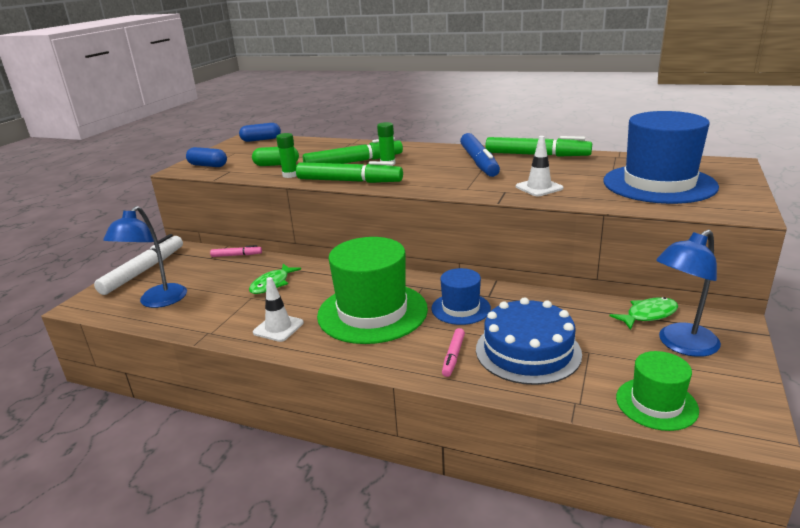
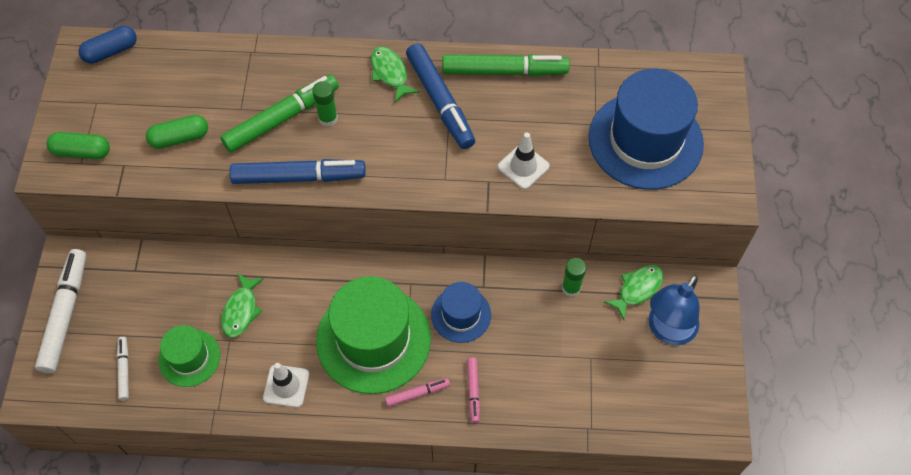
camera: 20 degrees left, 35 degrees up
blue lamp [103,206,187,308] -> white marker [117,337,129,400]
blue capsule [186,147,227,167] -> green capsule [46,132,110,159]
pink marker [210,245,262,257] -> pink marker moved to [385,378,450,407]
green glue stick [276,133,297,178] -> green glue stick moved to [562,258,586,297]
green marker [296,161,403,183] -> blue marker [229,159,366,184]
blue cake [476,297,582,385] -> none
green hat [616,351,699,431] -> green hat moved to [159,325,220,387]
none -> green fish [371,47,419,102]

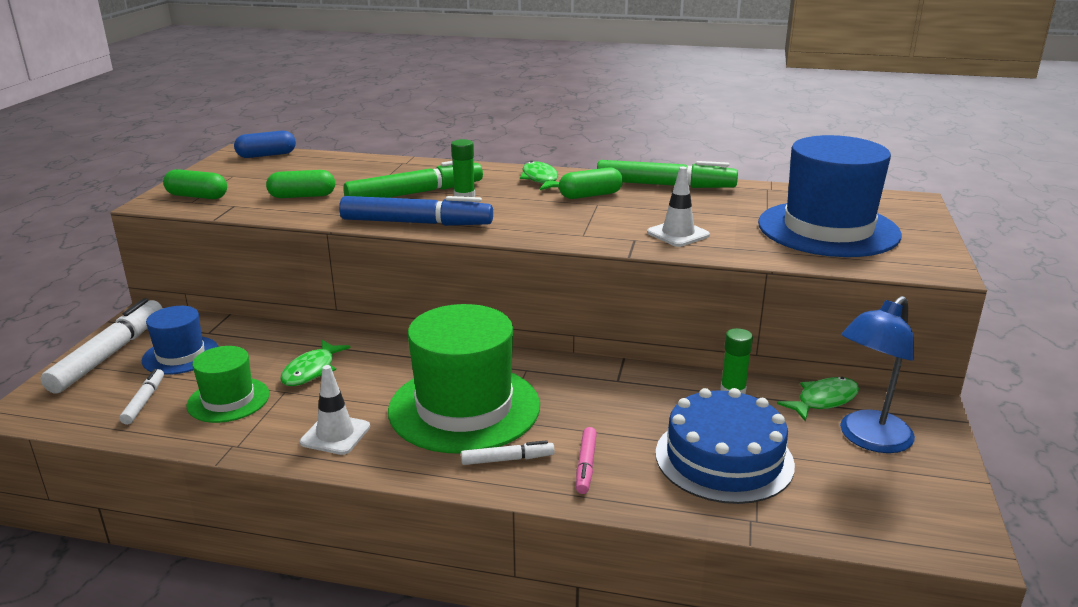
camera: 10 degrees right, 35 degrees down
pink marker [385,378,450,407] -> white marker [461,440,555,465]
blue marker [406,43,475,149] -> green capsule [559,168,623,199]
blue hat [431,282,491,343] -> blue hat moved to [142,306,218,375]
none -> blue cake [656,388,795,504]

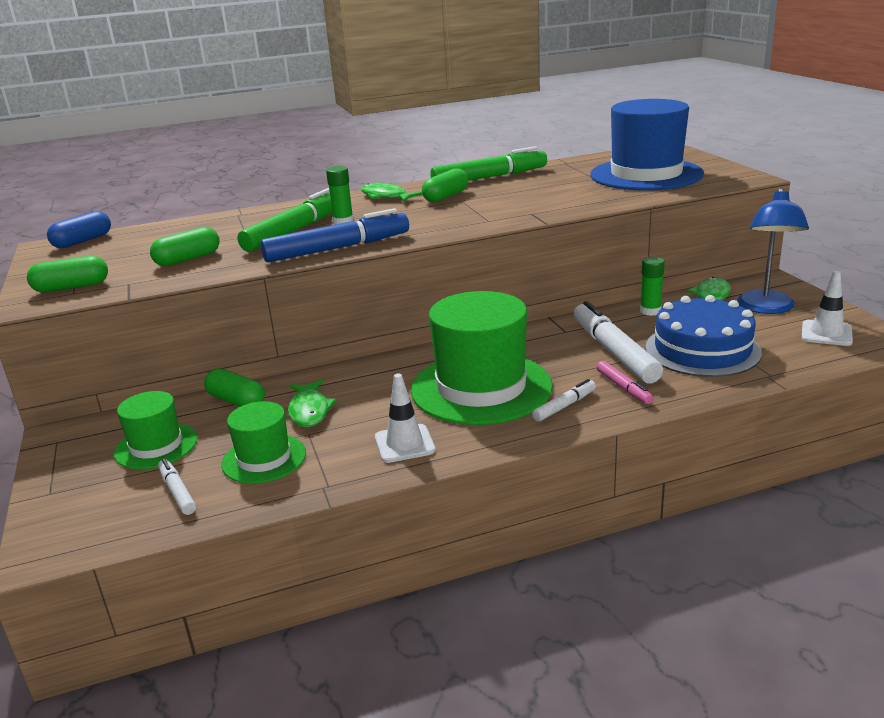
camera: 30 degrees left, 0 degrees up
white marker [41,298,163,393] -> white marker moved to [574,301,663,384]
blue hat [142,306,218,375] -> green hat [114,391,198,469]
white traffic cone [647,167,710,247] -> white traffic cone moved to [802,271,853,346]
none -> green capsule [204,369,265,407]

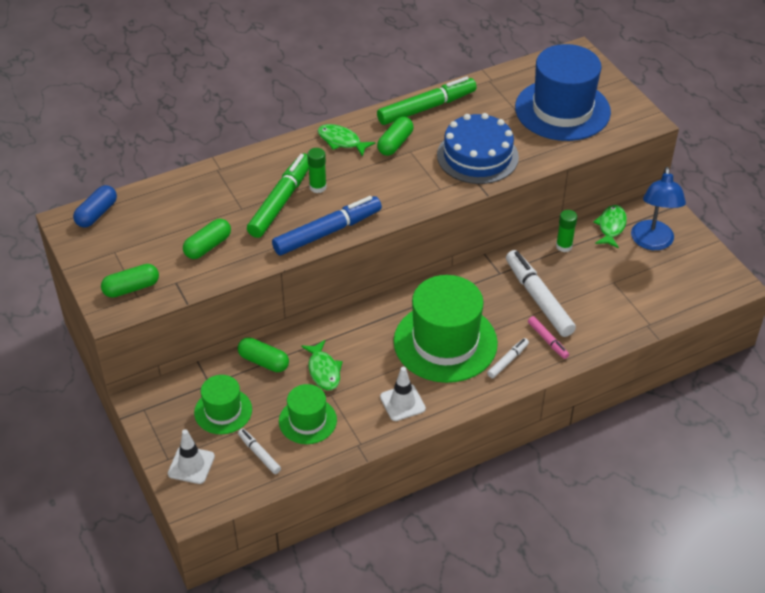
camera: 10 degrees left, 20 degrees up
blue cake [645,295,762,377] -> blue cake moved to [437,113,519,184]
white traffic cone [802,271,853,346] -> white traffic cone moved to [168,429,215,484]

